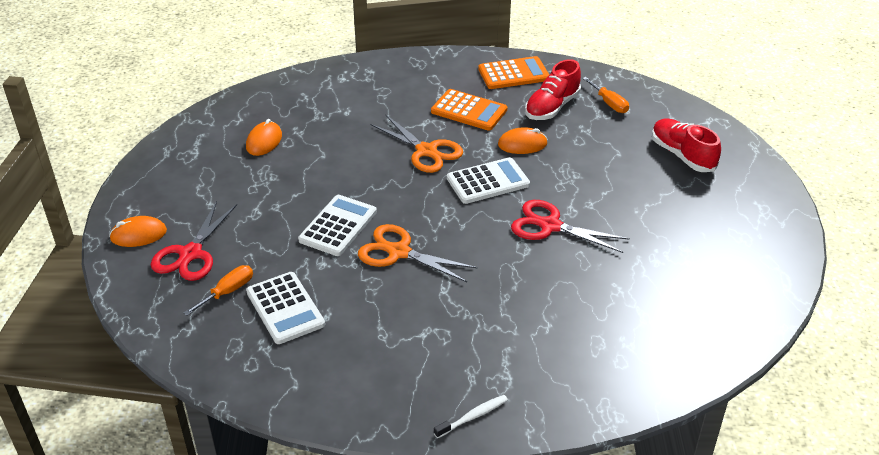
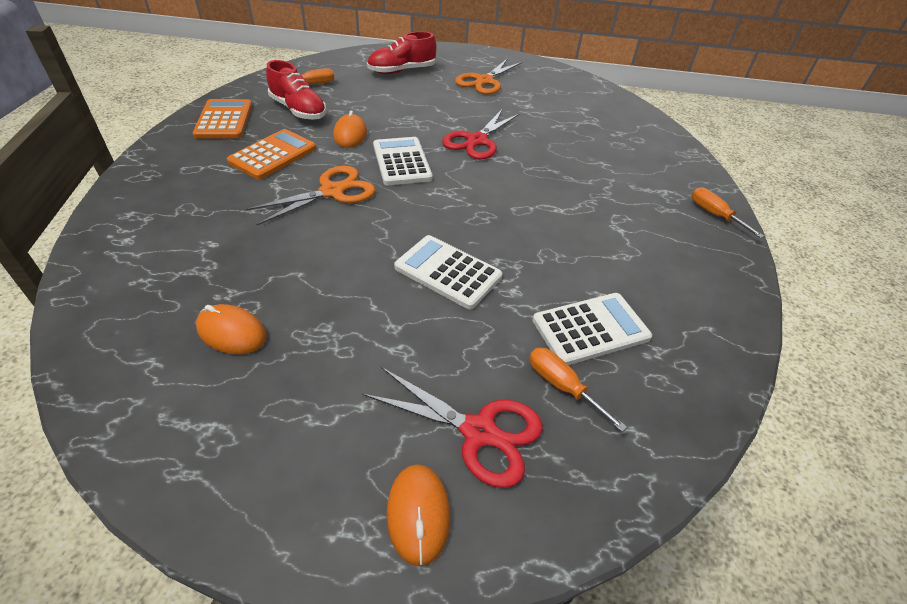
camera: 85 degrees left, 5 degrees up
orange scissors [358,224,477,282] -> orange scissors moved to [455,59,522,95]
white toothbrush [434,395,508,438] -> orange screwdriver [692,187,764,238]

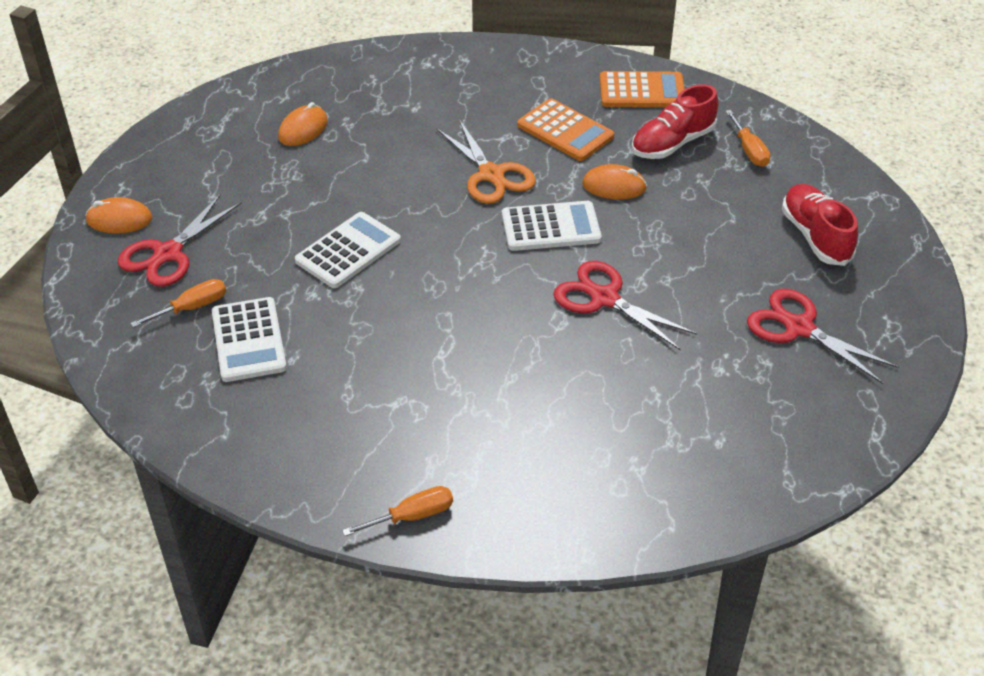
camera: 100 degrees right, 0 degrees up
orange scissors [455,59,522,95] -> red scissors [747,289,899,384]

